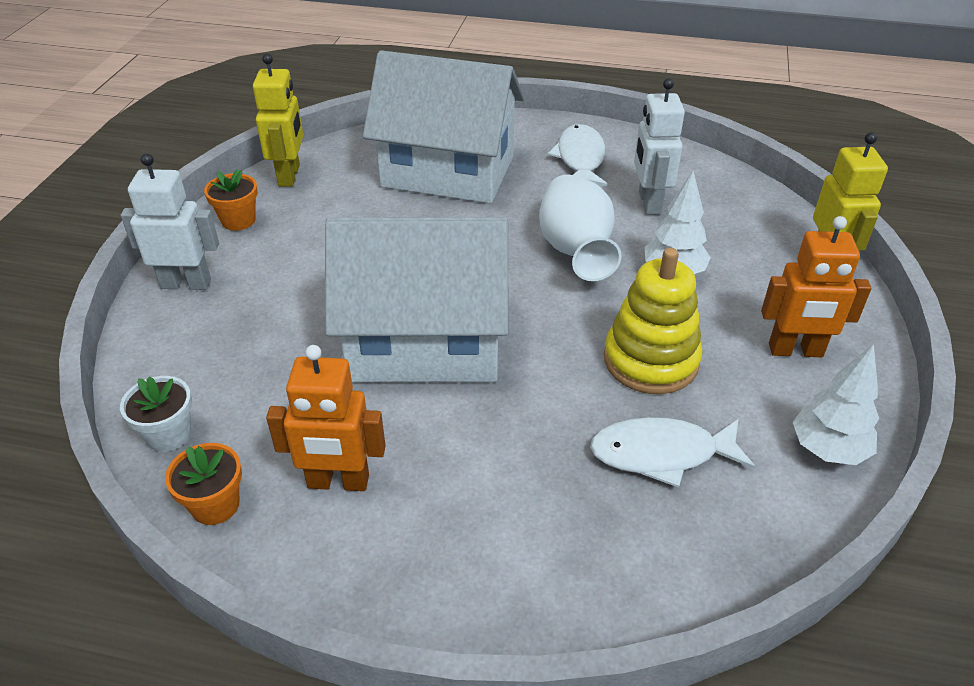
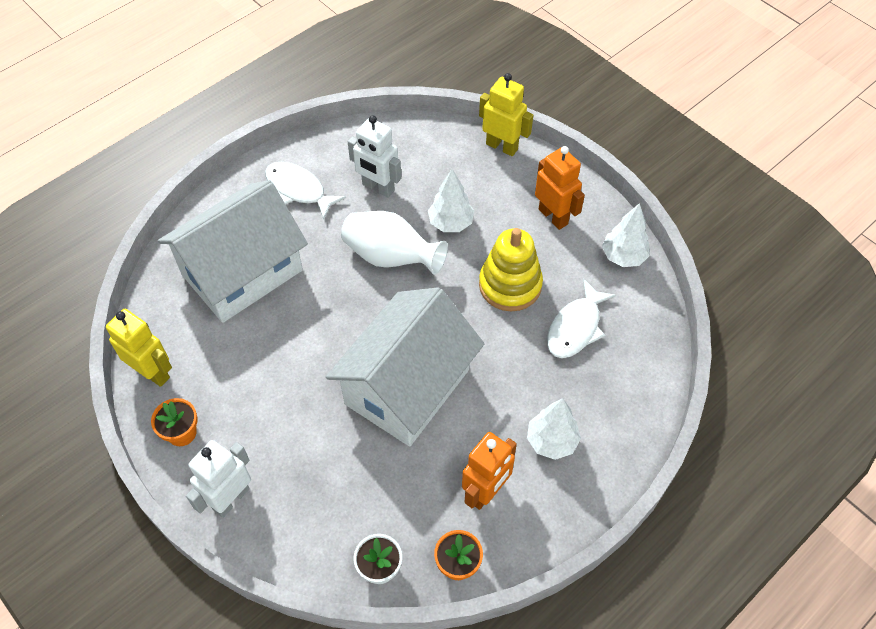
camera: 55 degrees left, 15 degrees up
orange robot [761,216,871,357] -> orange robot turned 75 degrees counterclockwise [535,146,585,230]
none -> white tree [527,398,581,460]

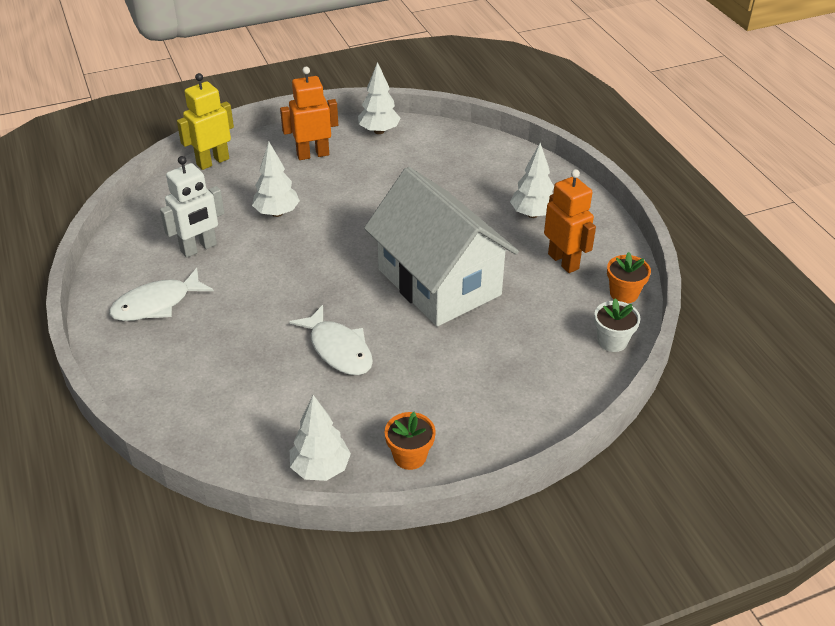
camera: 70 degrees left, 15 degrees down
yellow robot [106,309,172,387] -> white tree [290,395,351,481]
white house [158,180,308,323] -> none
white robot [186,440,251,518] -> none
white vase [341,211,448,275] -> none
yellow stacking toy [479,228,543,312] -> none
white fish [547,279,616,358] -> white fish moved to [289,305,373,375]

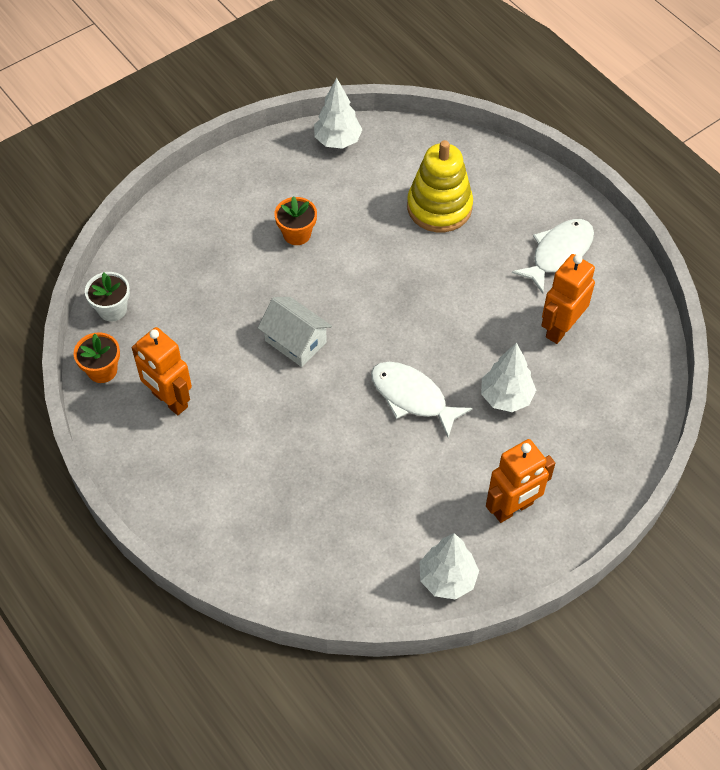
camera: 165 degrees right, 15 degrees up
white robot [160,156,224,258] -> orange robot [541,254,595,344]
yellow robot [177,73,234,170] -> none
white fish [289,305,373,375] -> white fish moved to [371,362,472,438]
white house [364,167,519,327] -> white house [258,297,332,367], size x0.46
orange flower pot [385,412,436,470] -> orange flower pot moved to [274,196,317,245]
white tree [510,143,554,218] -> none
none -> yellow stacking toy [407,140,473,232]

